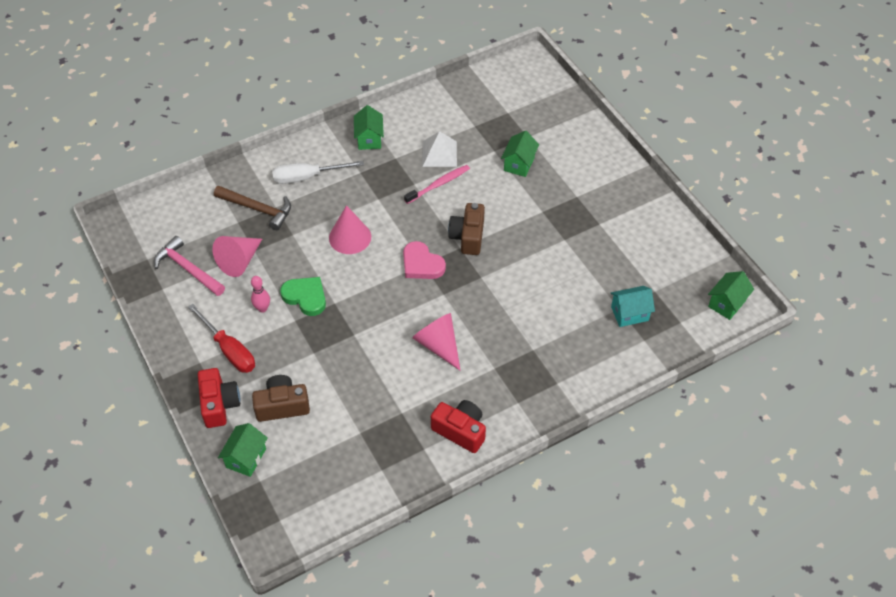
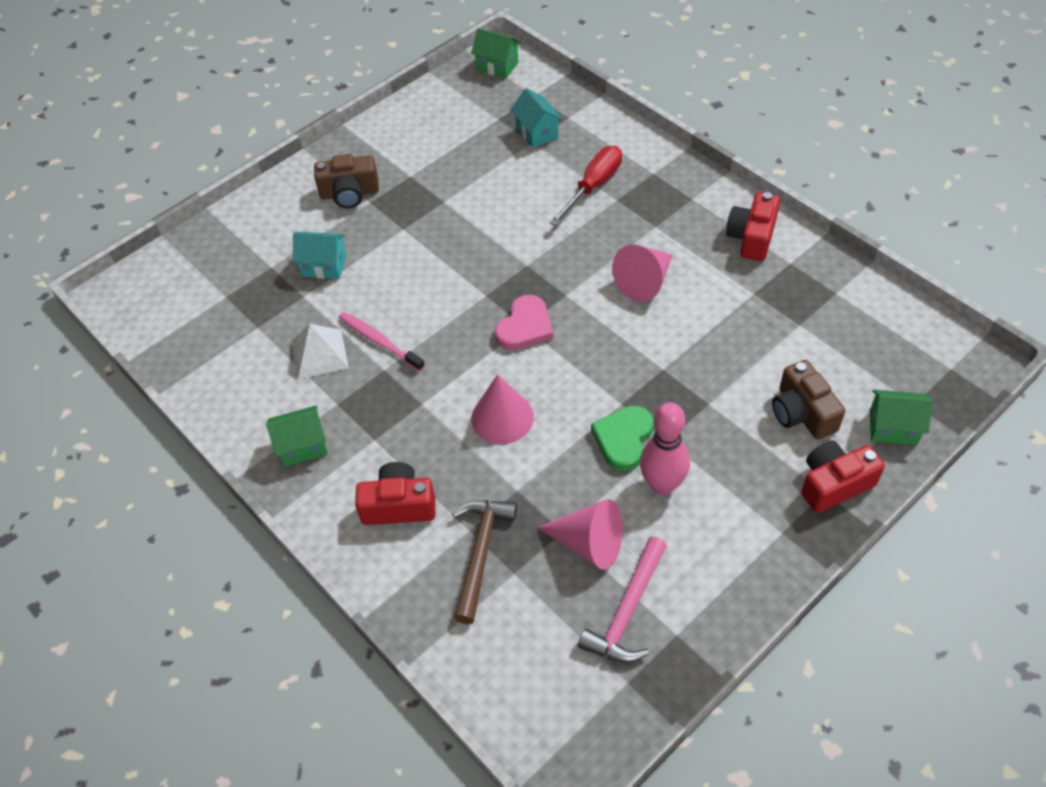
camera: 100 degrees left, 0 degrees up
red screwdriver [188,304,255,373] -> red screwdriver moved to [549,146,622,226]
pink bowling pin [251,276,270,313] -> pink bowling pin [640,402,690,495], size x1.74
white screwdriver [272,161,364,184] -> red camera [355,462,435,525]
brown camera [448,203,485,255] -> brown camera moved to [314,154,379,208]
green house [501,131,539,177] -> turquoise house [293,232,347,279]

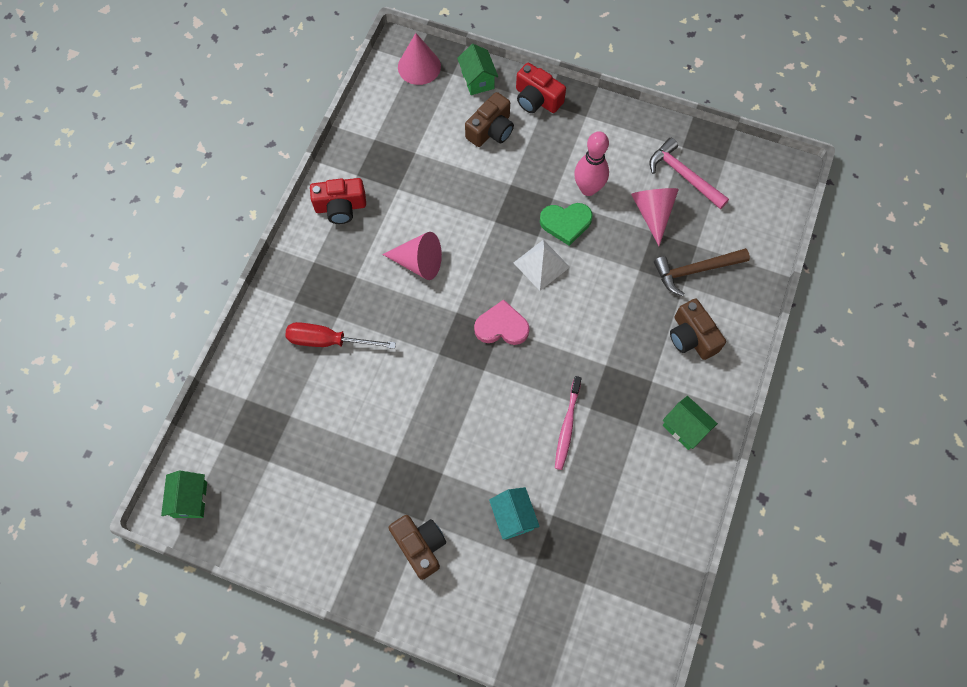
camera: 120 degrees left, 15 degrees up
white pyramid [292,324,349,380] -> white pyramid moved to [514,240,570,291]
red camera [355,462,435,525] -> brown camera [670,298,726,360]
pink cone [471,374,534,444] -> pink cone moved to [398,33,441,85]
turquoise house [510,88,562,148] -> none
pink hammer [578,537,667,663] -> pink hammer turned 135 degrees counterclockwise [650,138,729,209]

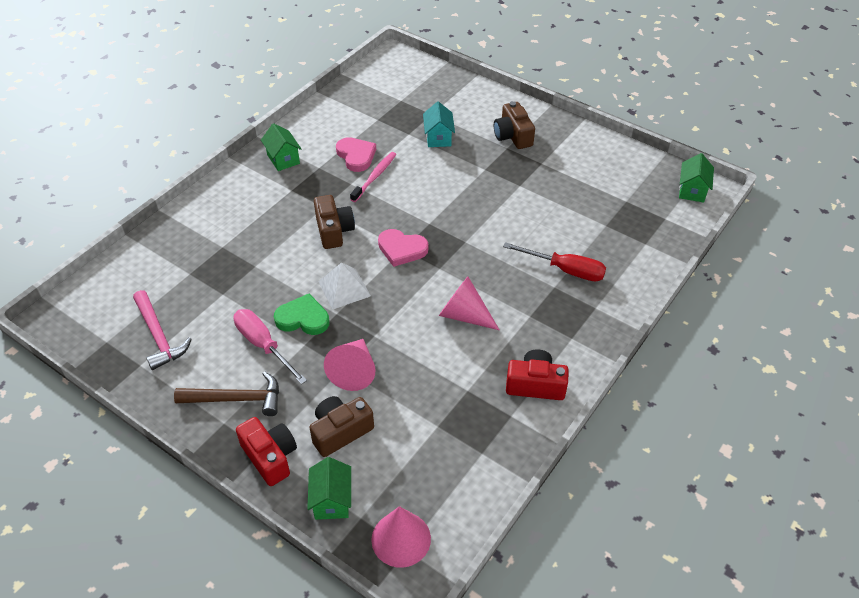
camera: 165 degrees left, 20 degrees down
pink bowling pin [574,131,609,196] -> pink screwdriver [233,309,307,384]
pink cone [631,188,679,246] -> pink cone moved to [324,339,375,391]
brown hammer [654,248,750,296] -> brown hammer moved to [174,371,279,416]
brown camera [670,298,726,360] -> brown camera moved to [314,195,355,249]
none -> pink heart [336,137,376,172]

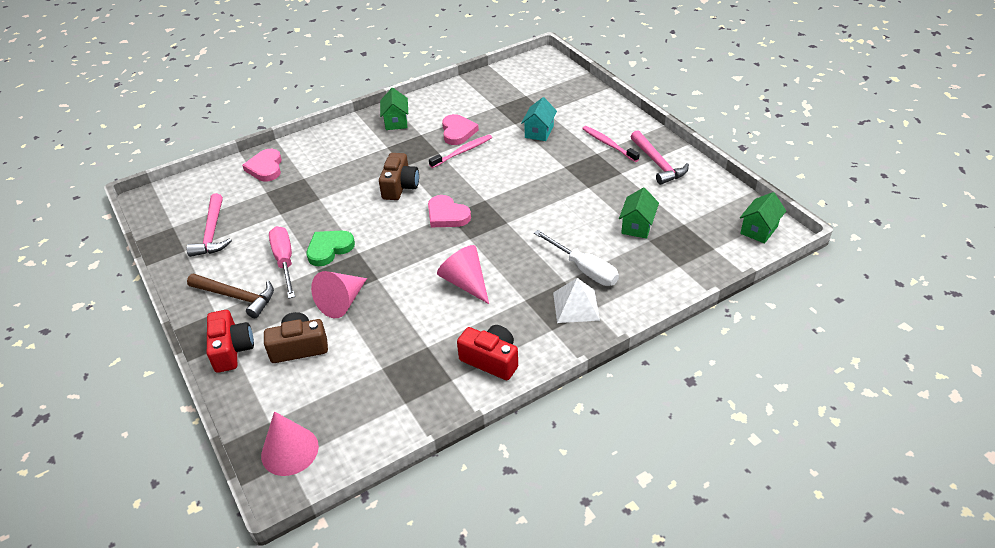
camera: 25 degrees right, 5 degrees down
green heart [274,294,329,335] -> green heart turned 75 degrees counterclockwise [306,231,355,266]
green house [307,457,351,520] -> green house moved to [619,187,659,239]
white pyramid [318,262,371,309] -> white pyramid moved to [553,278,600,323]
brown camera [494,101,535,149] -> pink toothbrush [582,126,640,162]
red screwdriver [503,242,606,281] -> white screwdriver [534,230,619,286]
none -> pink heart [242,149,282,181]
none -> pink hammer [631,130,689,185]

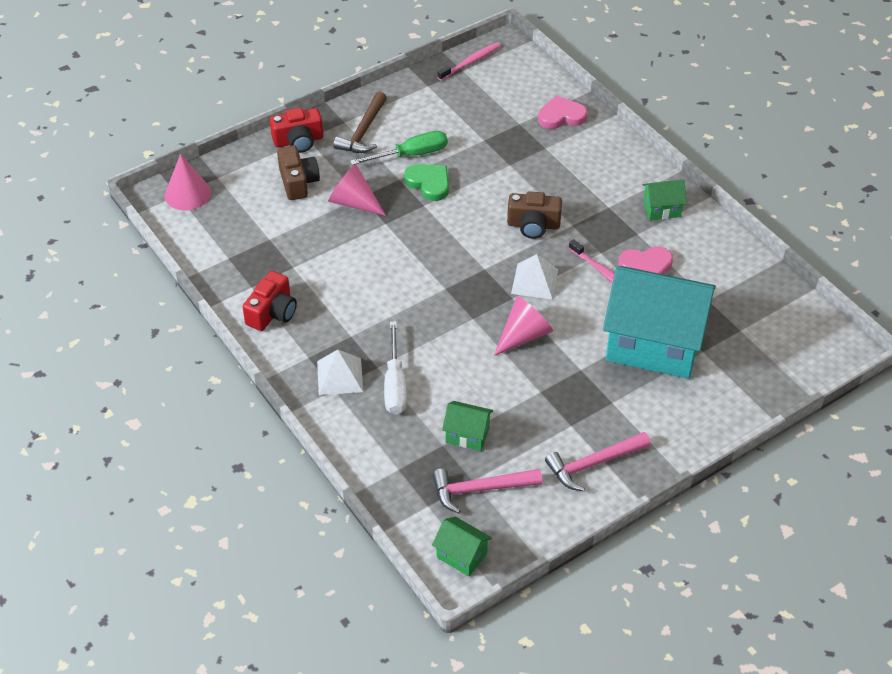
camera: 85 degrees right, 5 degrees up
pink hammer [187,193,232,257] -> pink hammer moved to [432,469,542,514]
pink screwdriver [269,226,295,298] -> green screwdriver [350,131,448,165]
pink heart [428,195,471,227] -> none
pink cone [437,245,489,304] -> pink cone moved to [494,296,553,356]
turquoise house [521,97,557,141] -> turquoise house [603,266,716,379], size x2.39
white screwdriver [534,230,619,286] -> white screwdriver turned 45 degrees counterclockwise [384,321,407,415]
pink toothbrush [582,126,640,162] -> pink toothbrush moved to [437,43,500,81]
none -> white pyramid [511,254,558,300]

